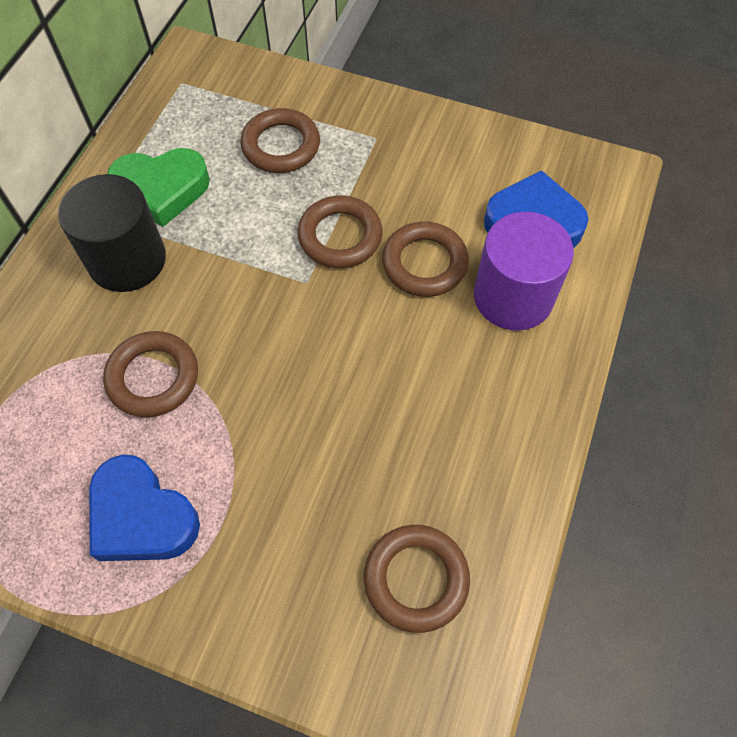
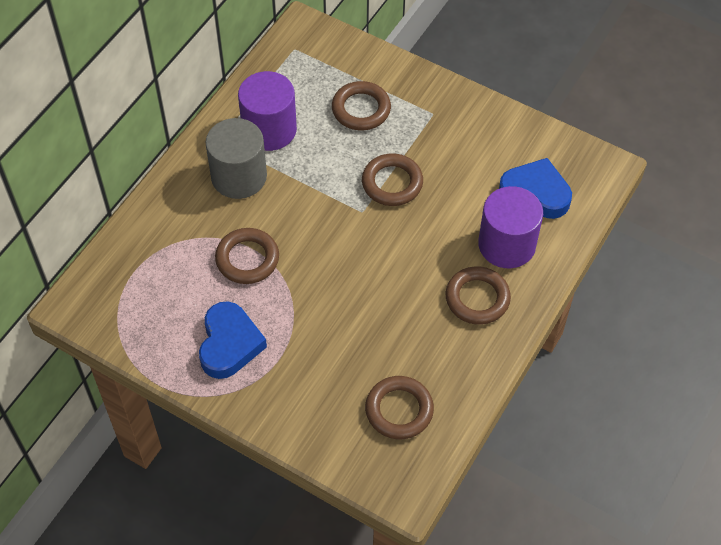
camera: 10 degrees right, 5 degrees down
black cylinder [58,174,166,292] -> grey cylinder [205,118,267,199]
blue heart [89,455,200,561] -> blue heart turned 135 degrees counterclockwise [199,301,267,379]
green heart [107,148,210,227] -> purple cylinder [238,71,297,151]
brown ring [382,221,469,297] -> brown ring moved to [446,267,511,325]

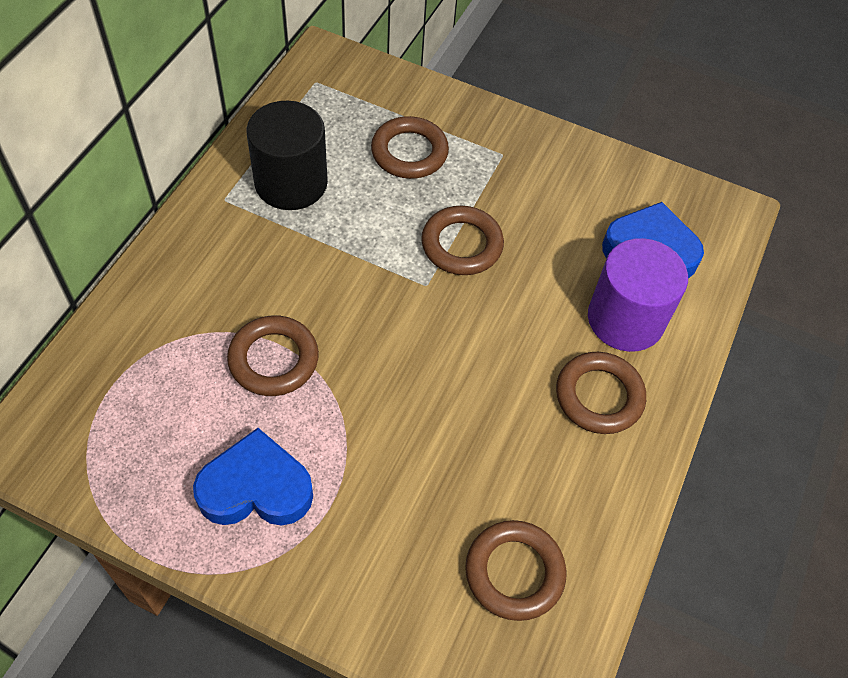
camera: 10 degrees left, 0 degrees up
blue heart [199,301,267,379] -> blue heart turned 90 degrees counterclockwise [193,428,313,526]
grey cylinder [205,118,267,199] -> none
purple cylinder [238,71,297,151] -> black cylinder [246,100,328,210]

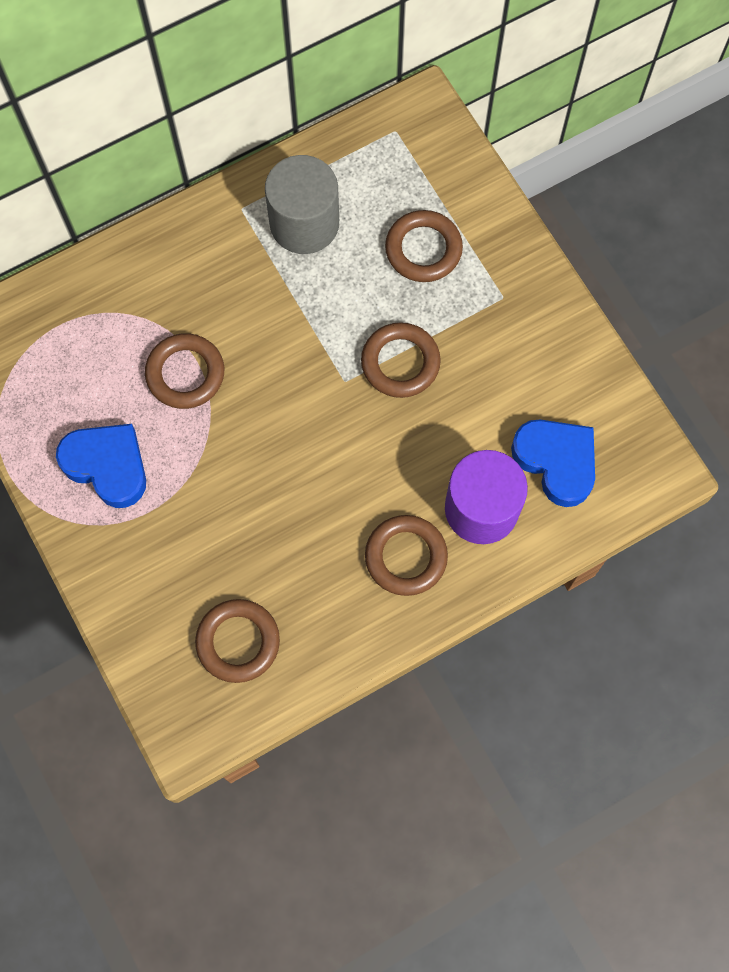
camera: 40 degrees right, 15 degrees up
black cylinder [246,100,328,210] -> grey cylinder [265,155,339,254]

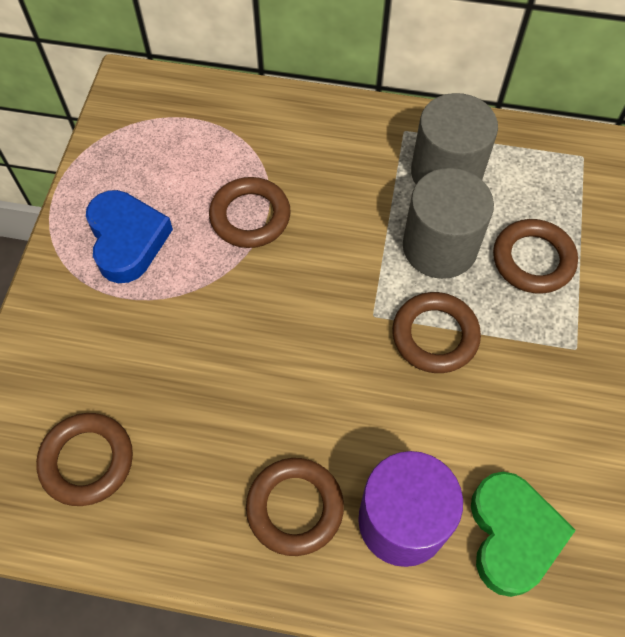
camera: 40 degrees right, 10 degrees down
blue heart [511,420,595,507] -> green heart [471,472,576,597]
none -> grey cylinder [403,168,494,279]

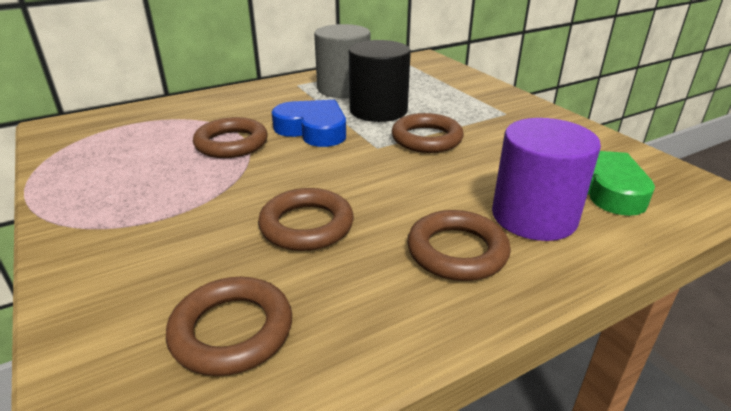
camera: 40 degrees left, 30 degrees down
blue heart [86,190,173,283] -> blue heart moved to [271,100,346,147]
grey cylinder [403,168,494,279] -> black cylinder [349,40,411,122]
brown ring [493,219,578,294] -> brown ring moved to [258,188,354,251]

